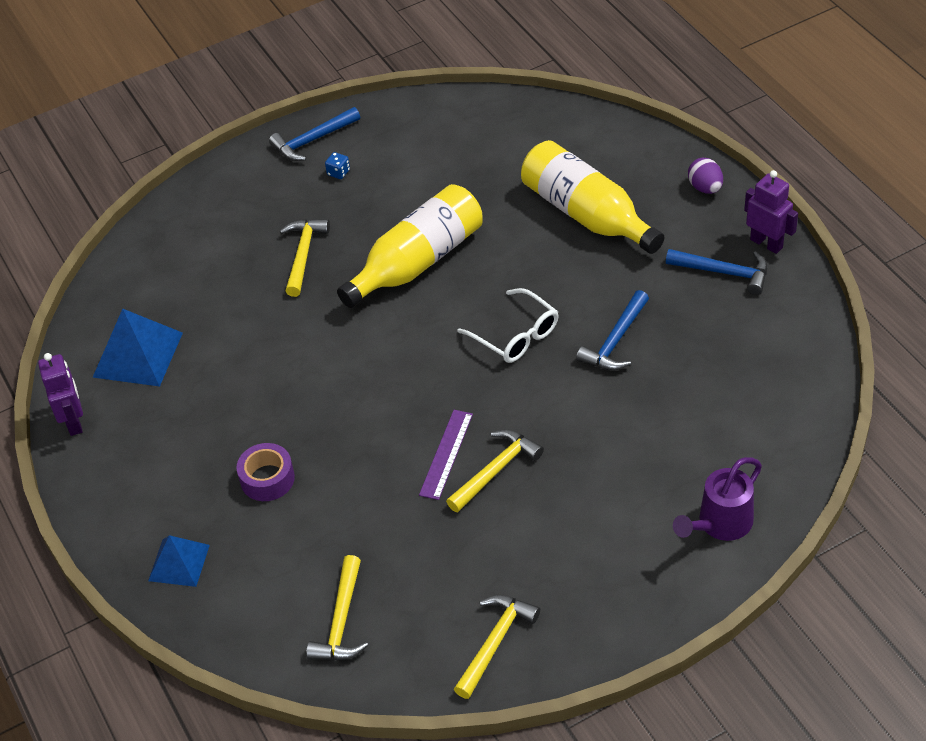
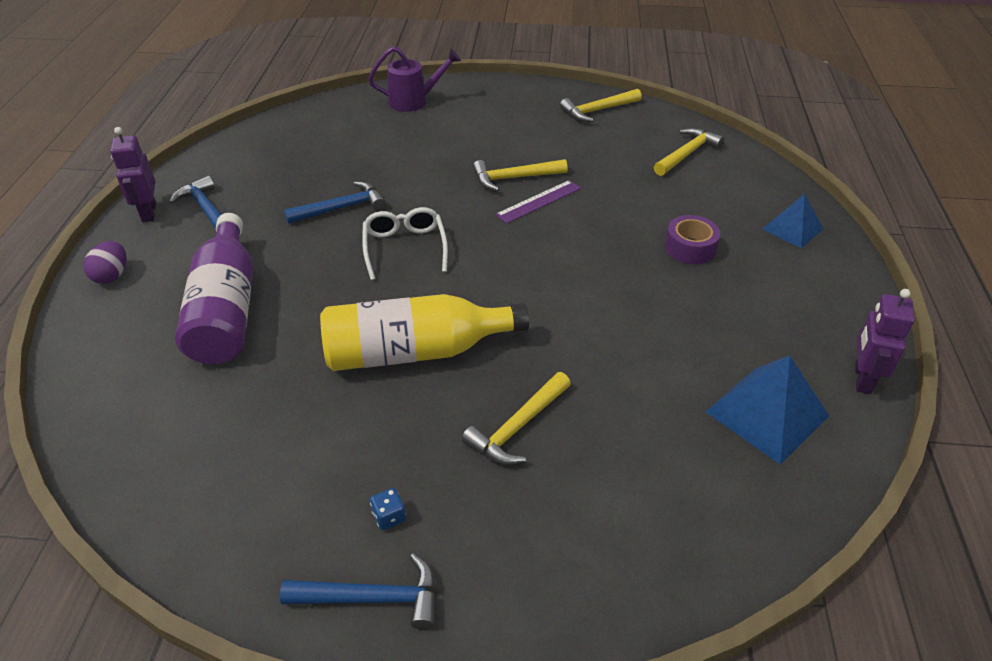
camera: 150 degrees left, 5 degrees down
yellow bottle [521,140,664,254] -> purple bottle [175,213,253,364]

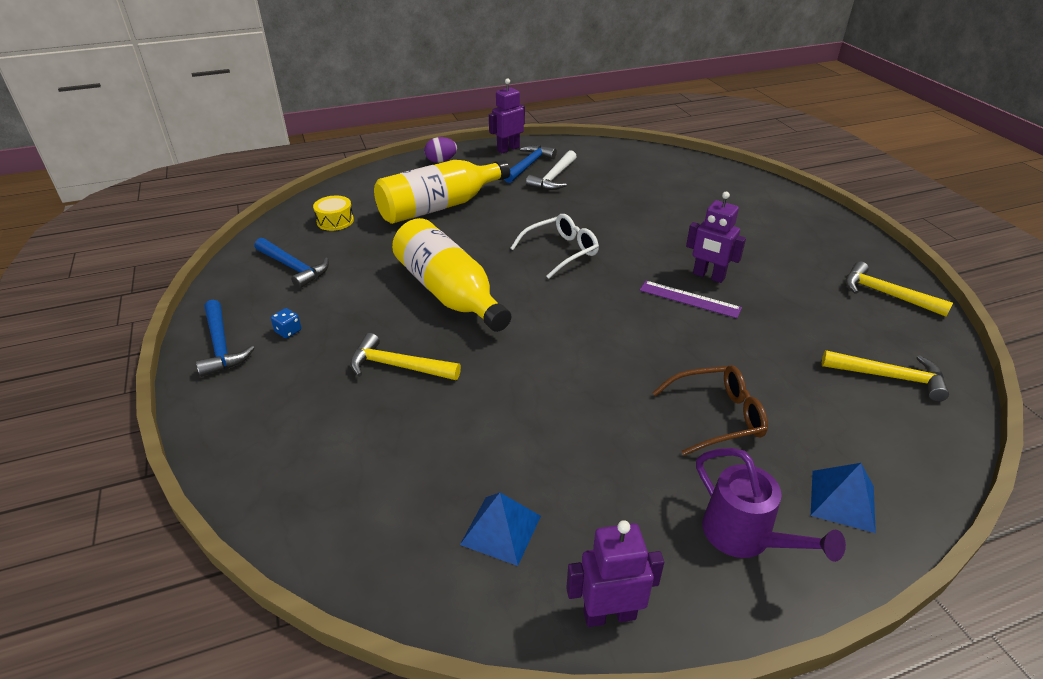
camera: 65 degrees right, 5 degrees down
purple bottle [175,213,253,364] -> yellow bottle [374,159,510,224]
blue hammer [284,181,386,224] -> blue hammer moved to [255,238,329,289]
purple watering can [368,47,461,112] -> purple watering can moved to [696,448,846,562]
yellow hammer [473,159,568,191] -> purple robot [686,192,746,283]
purple tape [665,215,720,265] -> brown glasses [652,365,768,456]
blue pyramid [706,355,829,465] -> blue pyramid [460,492,541,566], size x0.63
none -> yellow drum [313,196,354,231]
none -> white hammer [526,150,577,190]

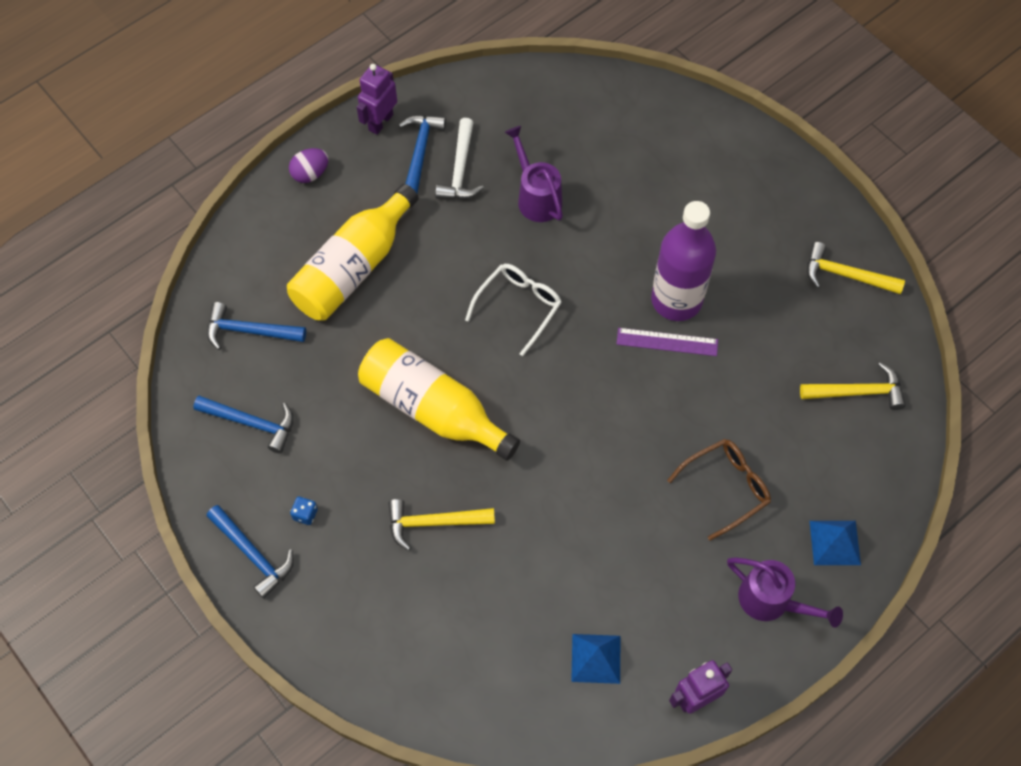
camera: 20 degrees left, 25 degrees up
yellow drum [313,196,354,231] -> blue hammer [207,302,306,350]
purple robot [686,192,746,283] -> purple bottle [651,201,716,321]
none -> purple watering can [504,126,563,222]

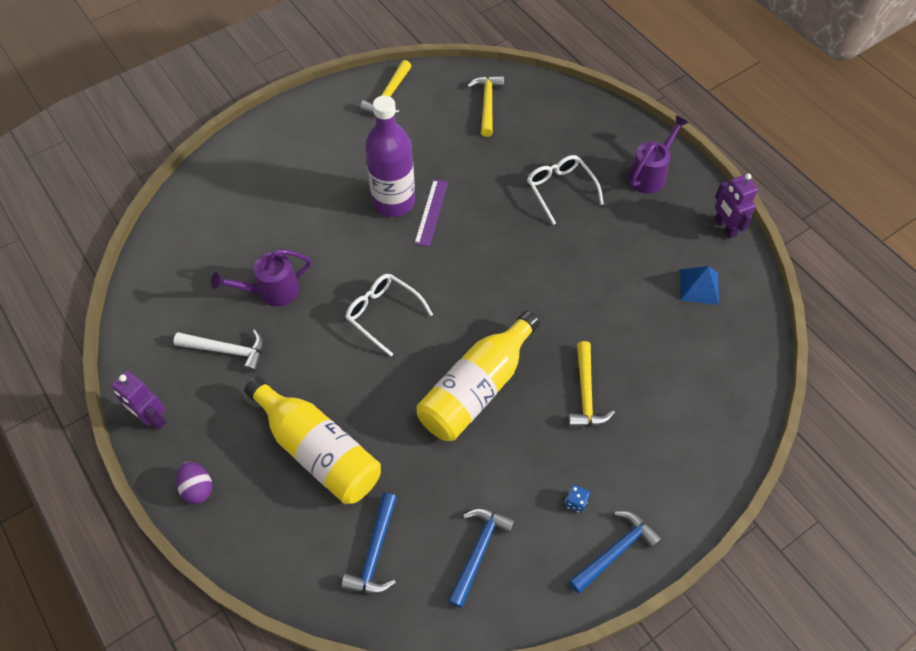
camera: 85 degrees left, 5 degrees down
blue hammer [399,115,446,193] -> none
brown glasses [667,439,771,541] -> white glasses [527,155,604,225]
blue pyramid [810,521,861,565] -> none

